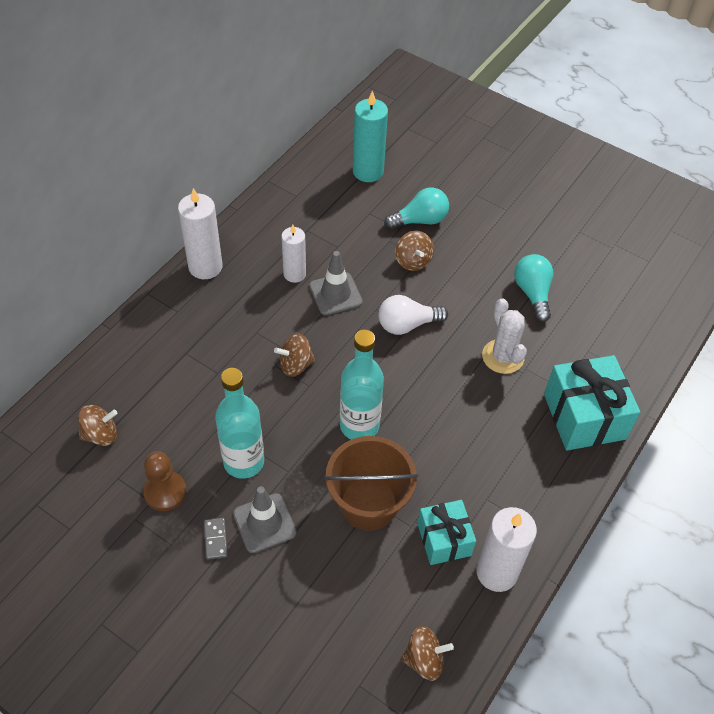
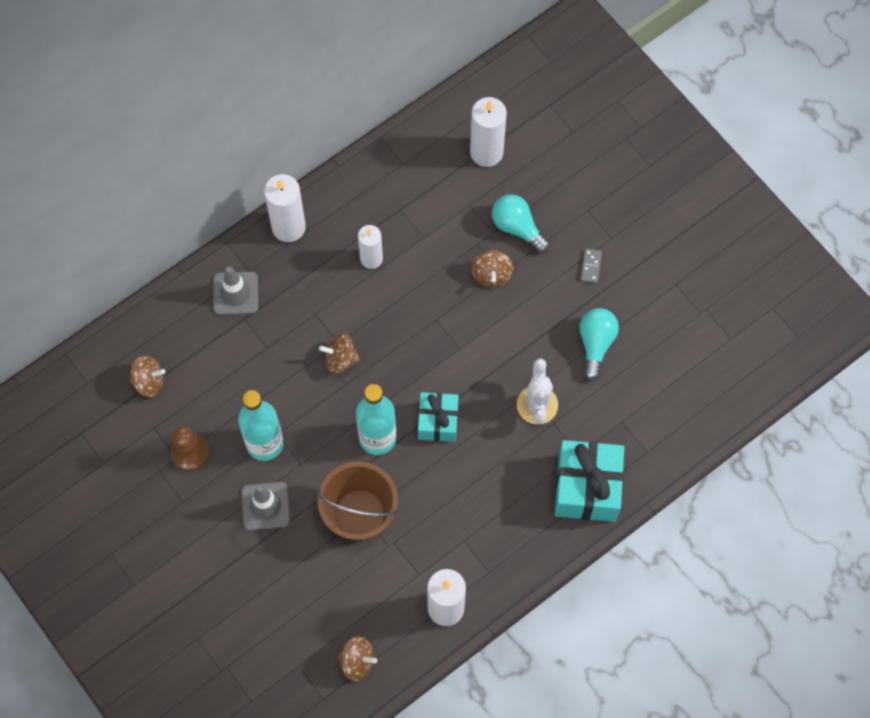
camera: 20 degrees right, 15 degrees up
grey domino [204,518,227,559] -> grey domino moved to [580,249,602,283]
grey traffic cone [309,251,363,315] -> grey traffic cone moved to [213,267,258,315]
turquoise candle [353,90,388,182] -> white candle [470,97,507,167]
white light bulb [378,295,448,335] -> none
turquoise light bulb [384,187,449,230] -> turquoise light bulb turned 135 degrees counterclockwise [492,194,550,253]
turquoise gift [418,500,476,565] -> turquoise gift moved to [418,392,459,442]

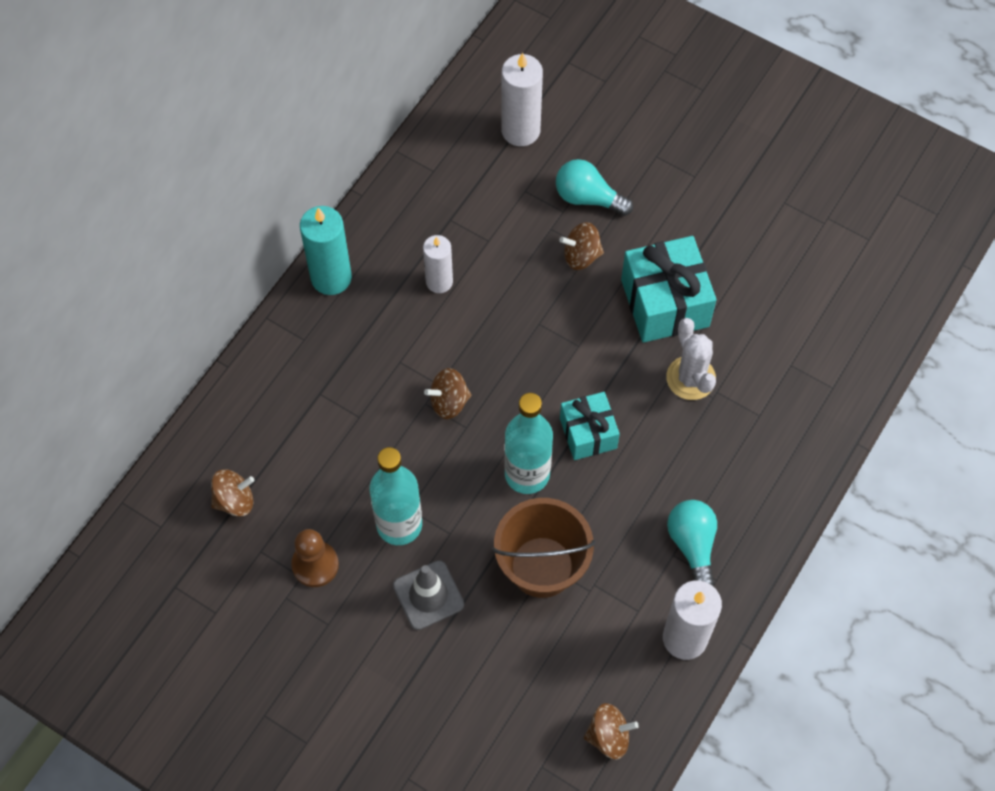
camera: 20 degrees left, 5 degrees down
grey traffic cone [213,267,258,315] -> none
white candle [264,174,306,242] -> turquoise candle [300,206,352,295]
brown spinning top [472,250,514,287] -> brown spinning top turned 105 degrees clockwise [559,222,604,270]
turquoise gift [555,440,624,522] -> turquoise gift moved to [621,236,717,343]
turquoise light bulb [579,308,619,381] -> turquoise light bulb moved to [667,500,717,586]
grey domino [580,249,602,283] -> none

